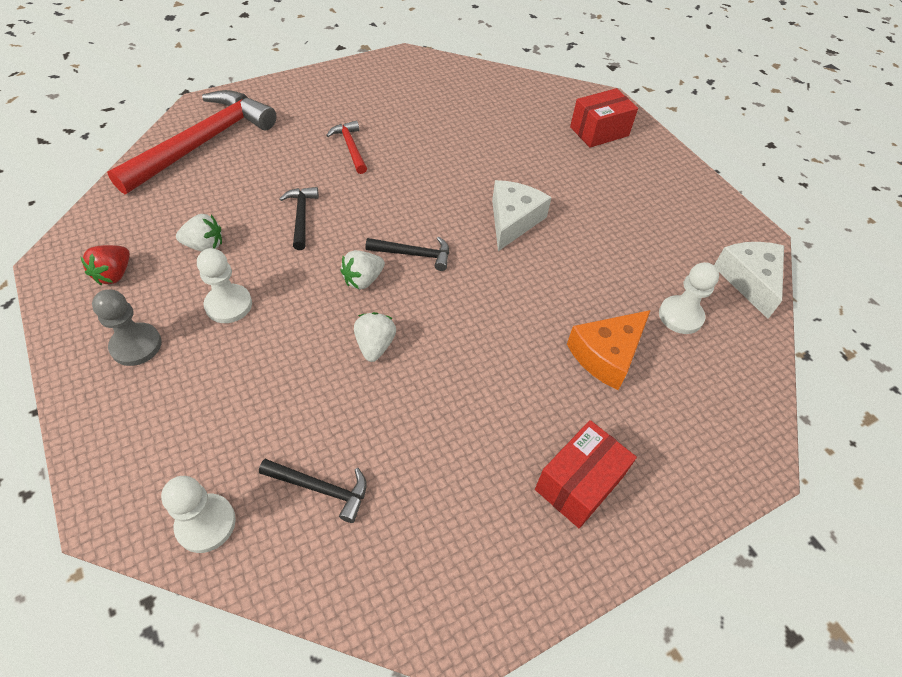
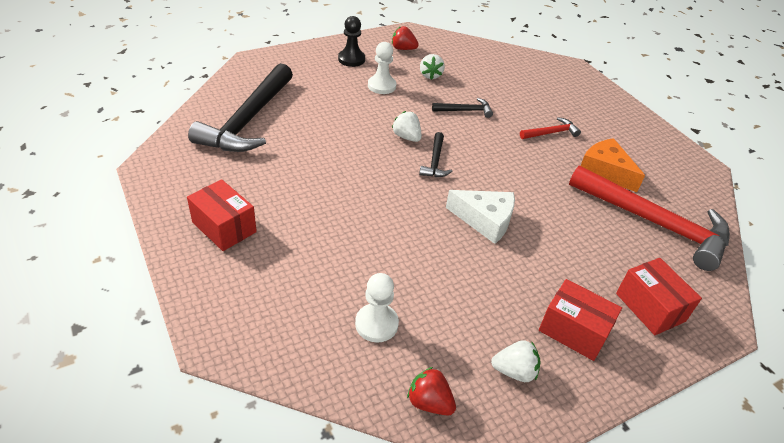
camera: 90 degrees right, 10 degrees down
grey pawn [92,289,162,366] -> black pawn [338,16,365,67]
red hammer [107,90,276,194] -> red hammer moved to [569,165,730,271]
white pawn [161,476,236,553] -> none
black hammer [259,459,367,523] -> black hammer [188,63,293,152], size x2.26
white strawberry [354,312,396,362] -> white strawberry moved to [491,340,541,382]
orange cheese [567,310,651,390] -> orange cheese moved to [581,138,645,192]
white cheese [714,242,784,319] -> red strawberry [407,367,456,415]
none -> red box [539,279,622,361]

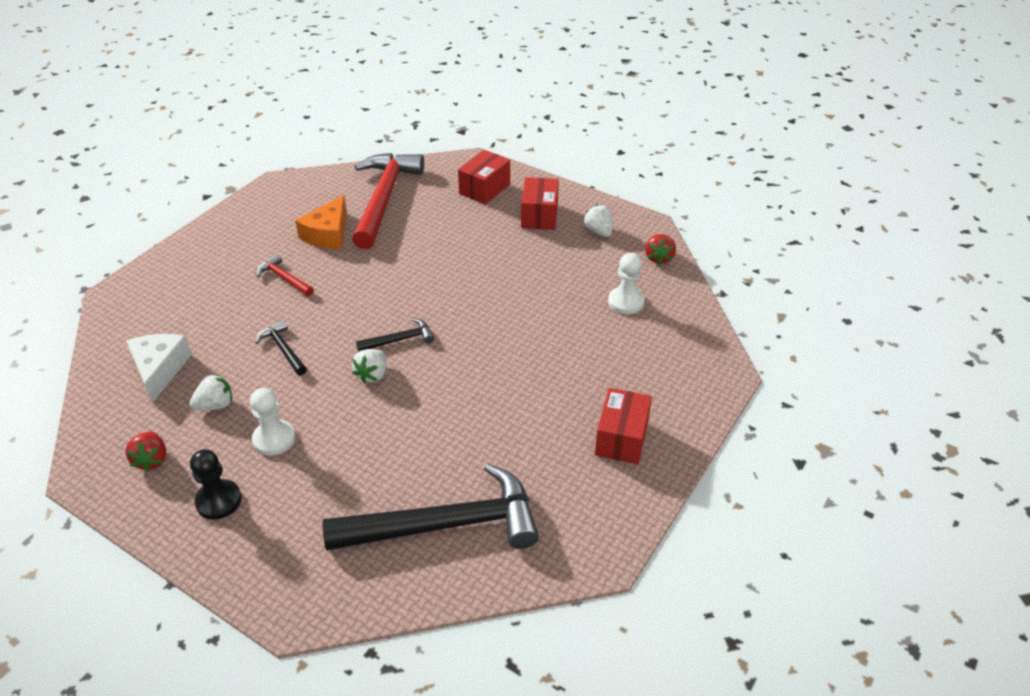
camera: 115 degrees left, 0 degrees up
white cheese [446,190,515,244] -> white cheese moved to [126,334,192,403]

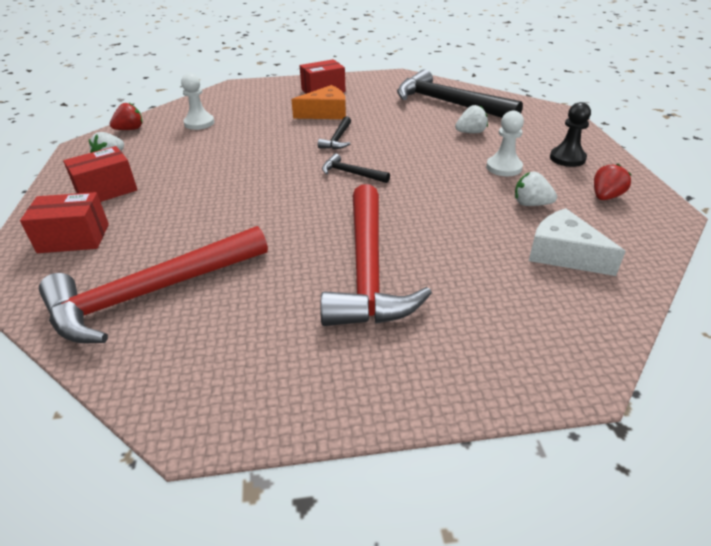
camera: 130 degrees left, 5 degrees down
white cheese [126,334,192,403] -> white cheese turned 90 degrees clockwise [529,208,626,276]
black hammer [255,320,307,375] -> black hammer moved to [318,116,351,149]
red hammer [256,254,314,296] -> red hammer [320,184,432,326], size x2.26
orange cheese [295,195,347,249] -> orange cheese moved to [291,85,346,119]
white strawberry [352,349,386,383] -> white strawberry moved to [455,105,488,133]

